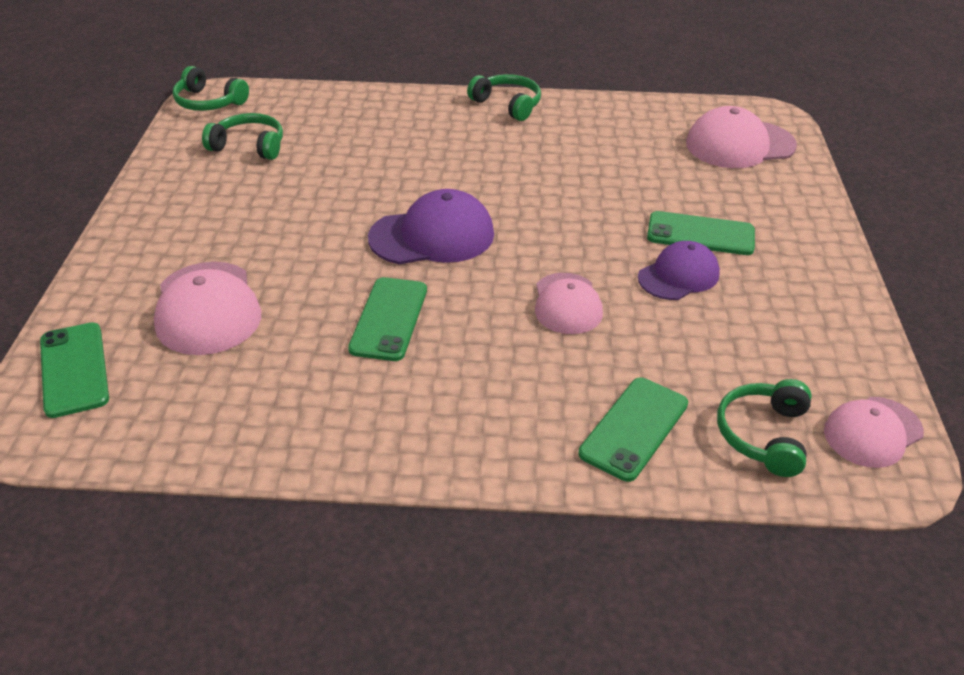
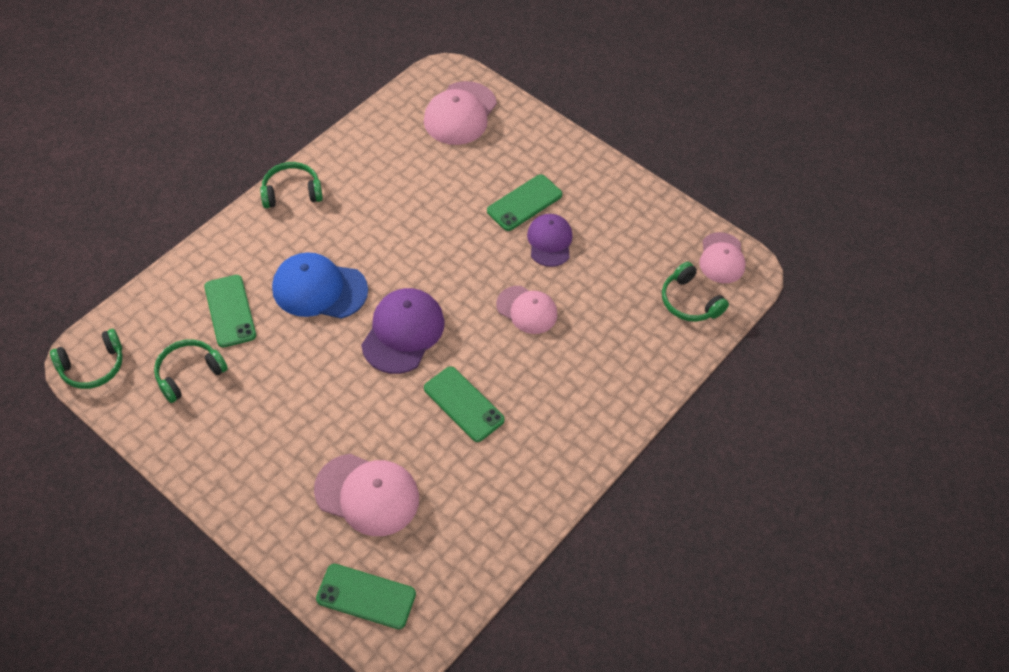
camera: 55 degrees left, 15 degrees up
green phone [578,377,688,482] -> green phone moved to [204,275,256,348]
none -> blue cap [272,252,368,319]

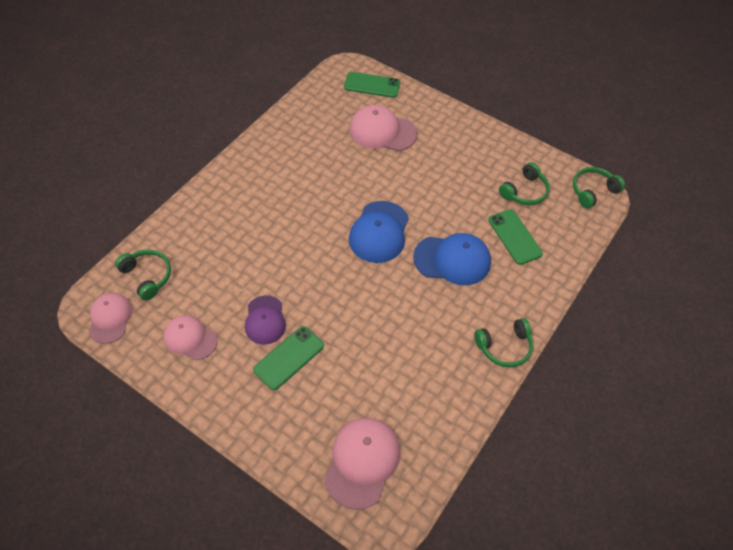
camera: 175 degrees right, 0 degrees up
purple cap [361,288,445,374] -> blue cap [349,201,409,263]
green phone [424,367,505,442] -> none
pink cap [496,286,557,334] -> pink cap moved to [164,315,218,360]

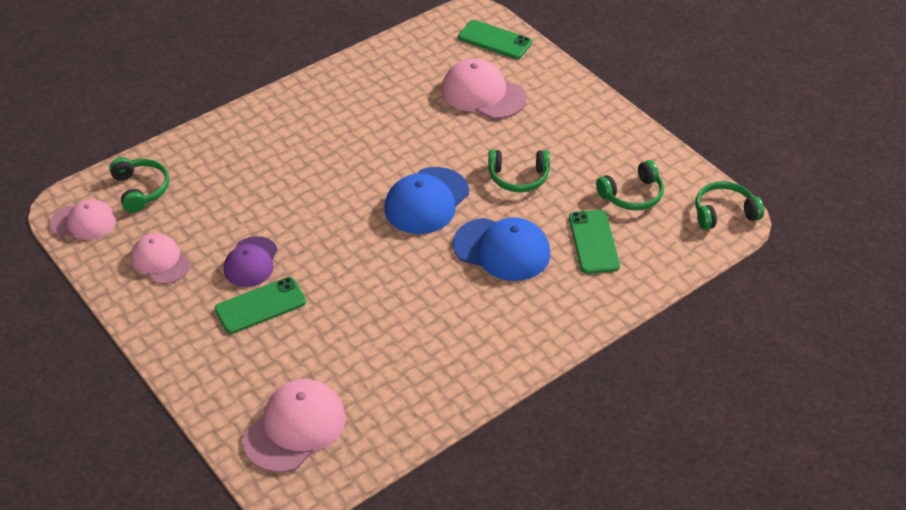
camera: 20 degrees right, 10 degrees down
pink cap [89,293,132,344] -> pink cap turned 75 degrees clockwise [50,199,116,240]
green headphones [474,318,533,368] -> green headphones moved to [488,150,550,192]

